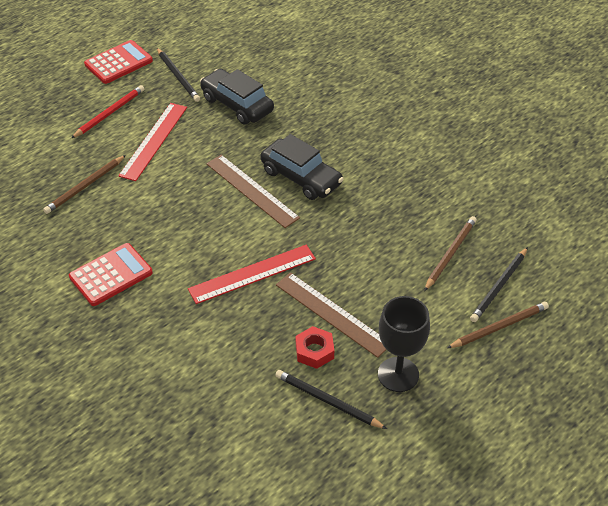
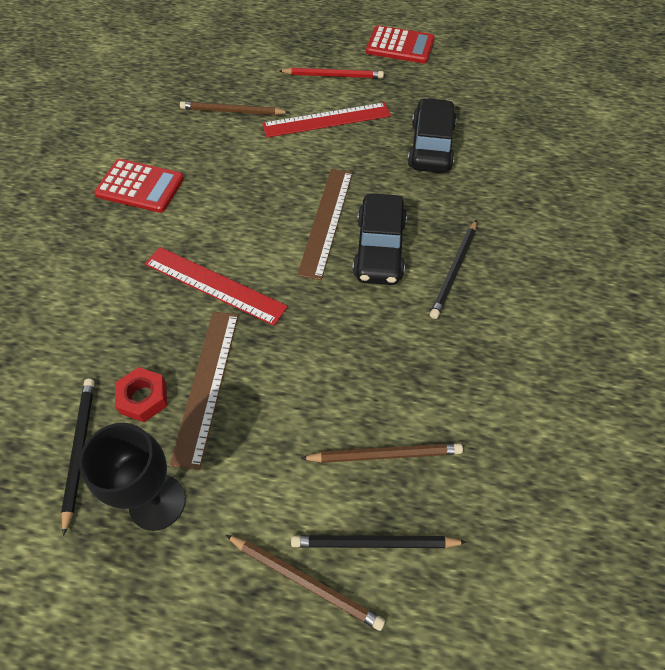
camera: 55 degrees right, 10 degrees up
black pencil [157,48,200,102] -> black pencil moved to [430,220,477,319]

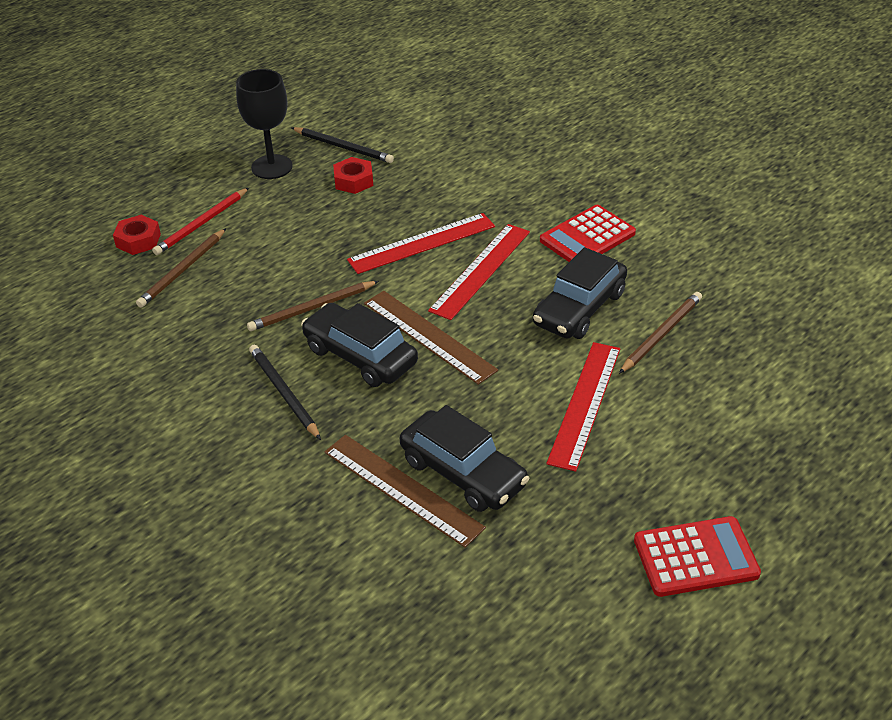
camera: 125 degrees right, 15 degrees down
brown ruler [170,312,239,470] -> brown ruler moved to [324,435,486,548]
brown pencil [226,535,385,631] -> brown pencil moved to [247,281,379,331]
red pencil [279,68,384,79] -> red pencil moved to [152,188,249,255]
black pencil [291,535,467,548] -> red nut [113,215,161,255]
red calculator [366,25,435,63] -> red calculator turned 150 degrees counterclockwise [634,516,761,597]
none -> red ruler [428,224,530,320]
none -> black car [533,247,627,339]

